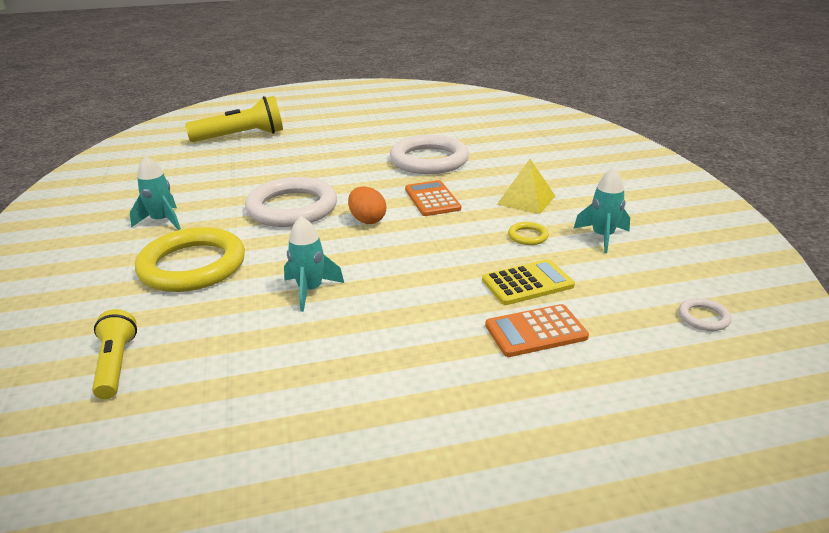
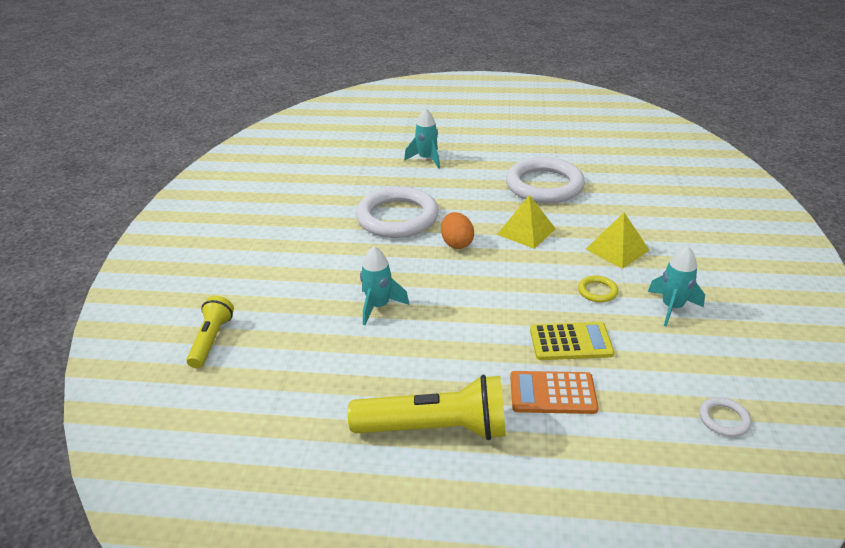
camera: 20 degrees right, 5 degrees up
turquoise rocket [130,156,181,230] -> turquoise rocket moved to [404,108,440,169]
yellow ring [135,227,245,292] -> none
yellow flashlight [185,96,283,142] -> yellow flashlight moved to [348,375,506,440]
orange calculator [405,180,461,216] -> yellow pyramid [497,195,556,249]

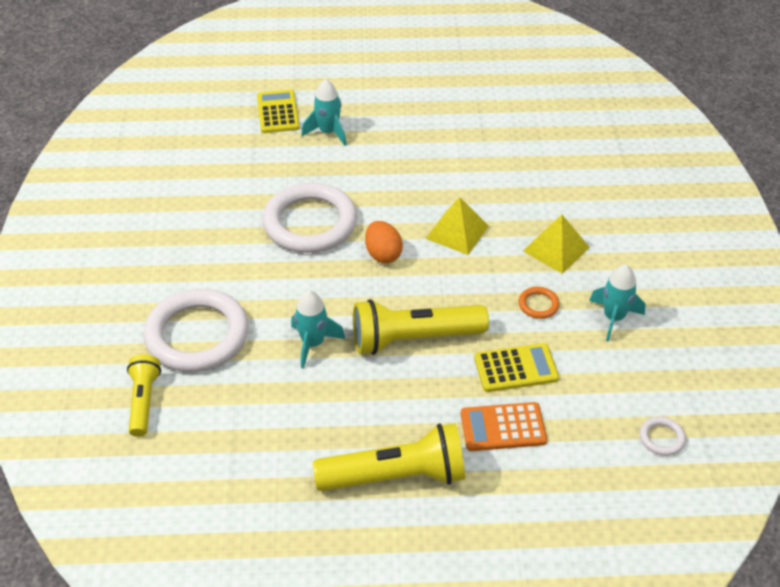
camera: 10 degrees left, 10 degrees up
white ring [506,157,585,203] -> white ring moved to [143,289,249,372]
yellow ring [578,275,618,302] -> orange ring [518,287,560,319]
none -> yellow calculator [257,90,300,133]
none -> yellow flashlight [353,299,489,355]

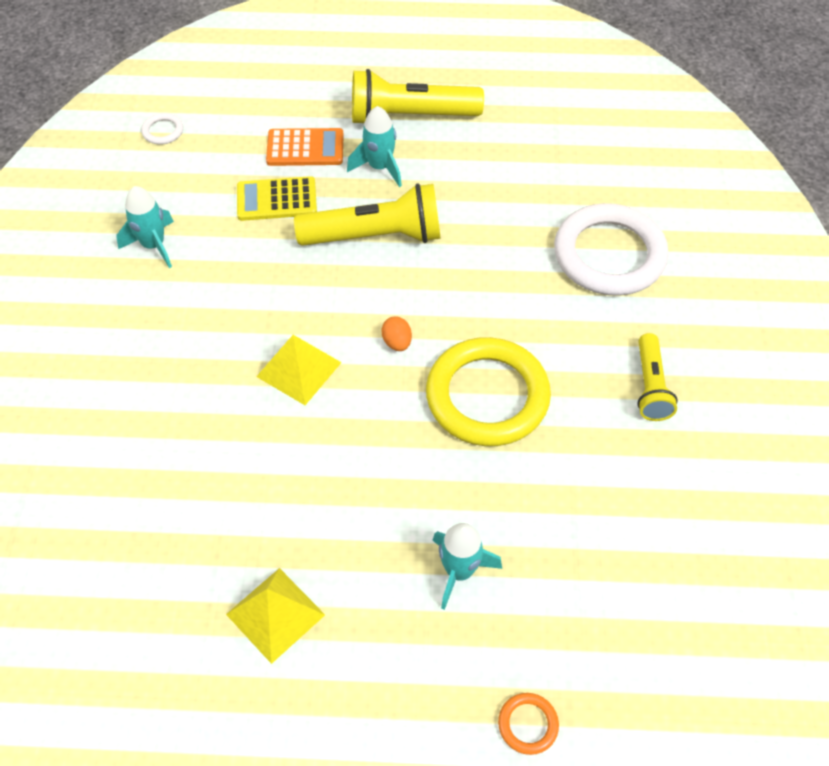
camera: 175 degrees left, 10 degrees up
yellow flashlight [127,354,161,437] -> yellow flashlight moved to [637,333,678,421]
yellow calculator [257,90,300,133] -> none
white ring [262,183,357,253] -> yellow ring [426,337,551,446]
turquoise rocket [291,290,345,369] -> turquoise rocket moved to [347,106,402,187]
orange egg [365,221,403,263] -> orange egg [381,317,412,351], size x0.66
orange ring [518,287,560,319] -> orange ring moved to [498,693,559,755]
yellow pyramid [523,215,590,274] -> yellow pyramid moved to [226,568,325,664]

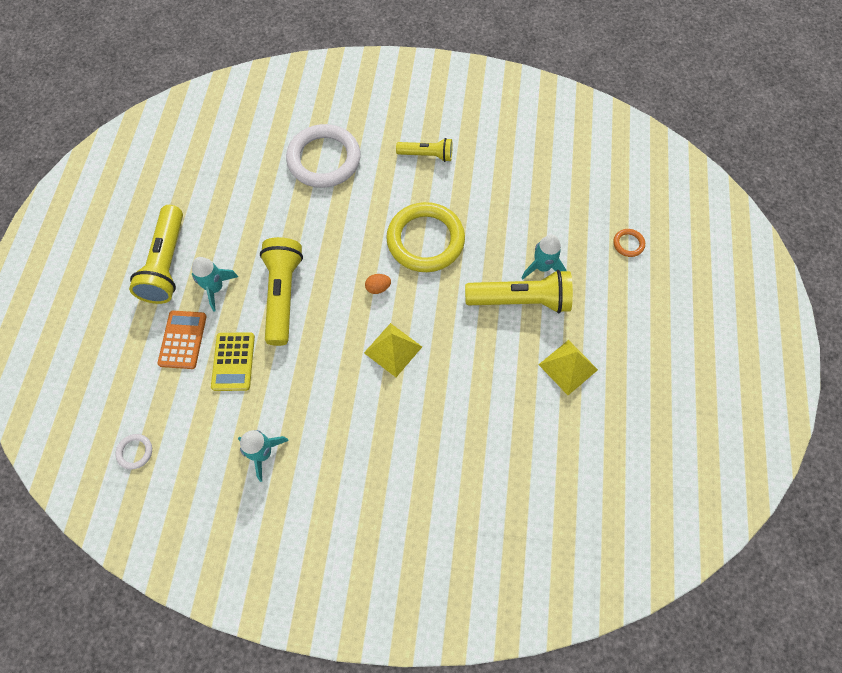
camera: 85 degrees left, 10 degrees up
none -> yellow flashlight [465,270,573,313]

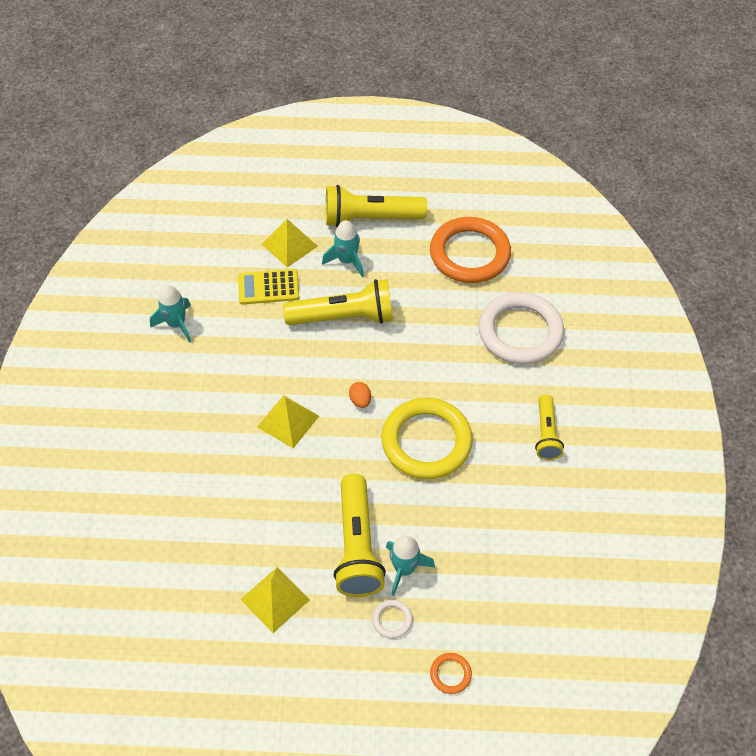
camera: 85 degrees right, 10 degrees down
white ring [115,434,152,470] -> white ring moved to [372,599,413,638]
orange calculator [157,311,207,369] -> yellow pyramid [262,219,318,267]
none -> orange ring [430,217,511,283]

